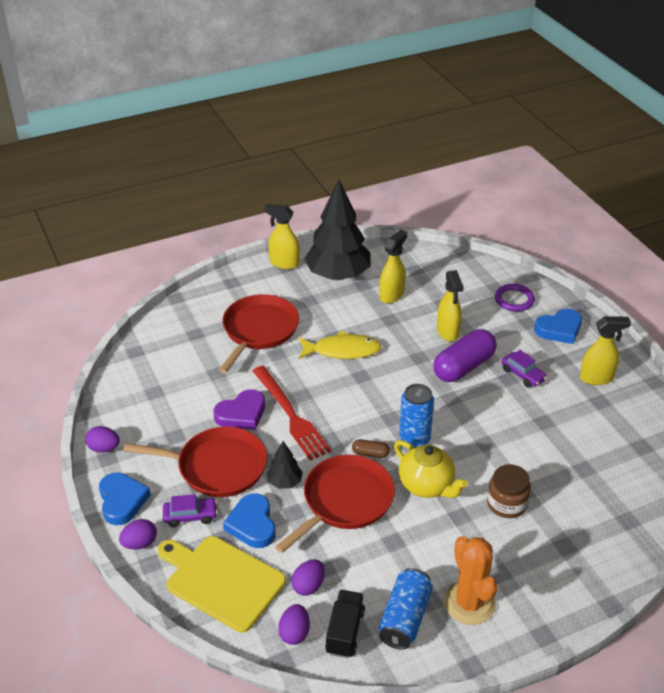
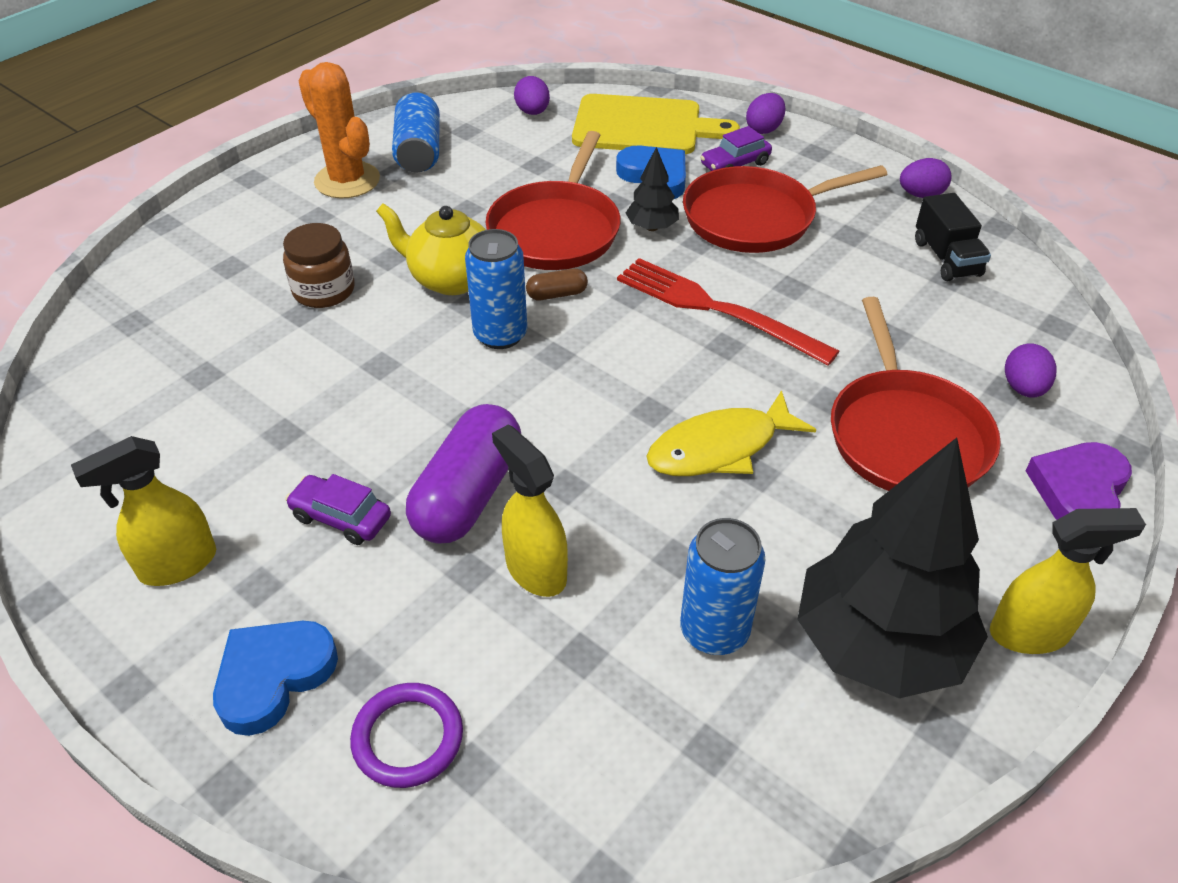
camera: 155 degrees right, 5 degrees up
blue heart [99,473,151,525] -> none
purple heart [214,389,265,430] -> purple heart moved to [1026,442,1132,520]
purple egg [291,559,325,596] -> purple egg moved to [1005,344,1056,398]
black truck [325,590,365,658] -> black truck moved to [915,193,991,281]
yellow spray bottle [380,230,408,303] -> blue can [680,518,766,655]

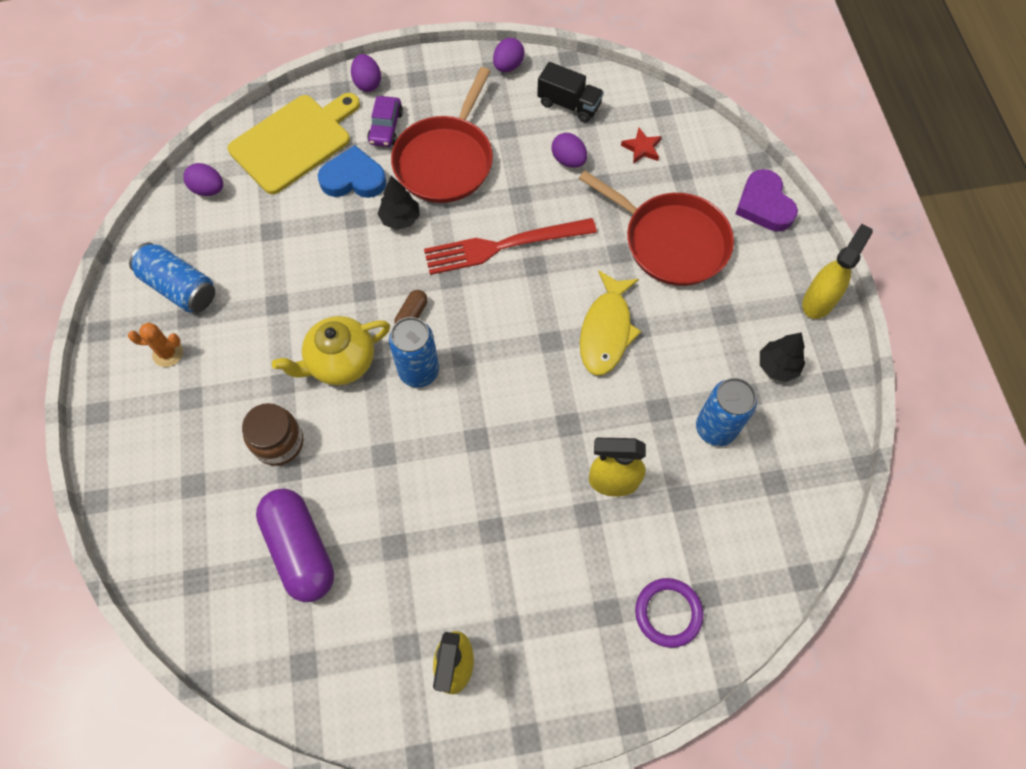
camera: 50 degrees left, 20 degrees up
blue heart [213,621,338,736] -> none
purple car [285,474,391,545] -> none
orange cactus [299,62,380,198] -> orange cactus [128,322,183,367], size x0.53
purple capsule [406,404,521,543] -> purple capsule moved to [256,489,334,602]
red pan [486,131,621,270] -> none
black tree [797,438,988,698] -> black tree [760,332,805,382], size x0.44
purple egg [1005,344,1056,398] -> purple egg moved to [552,133,587,168]
none -> red star [621,128,662,164]

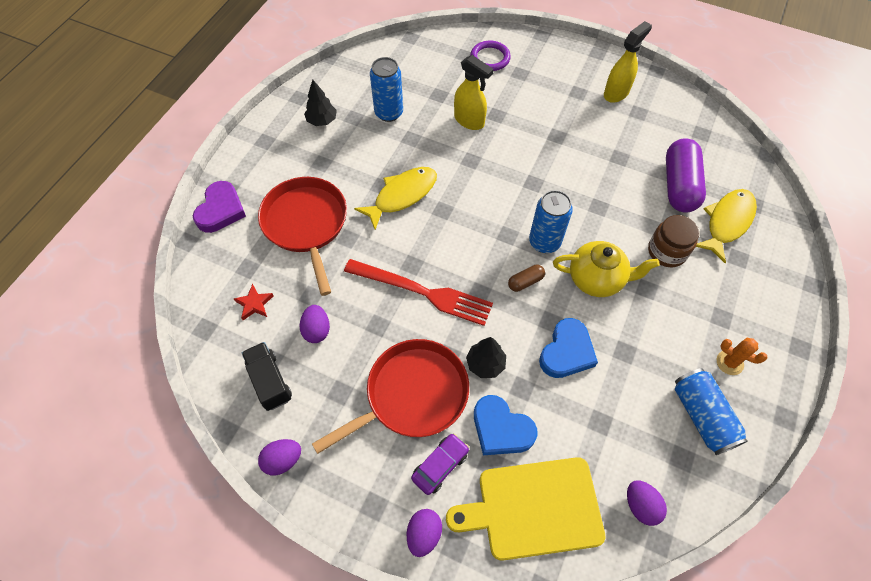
camera: 145 degrees left, 5 degrees down
yellow spray bottle [802,224,873,319] -> none
none -> blue heart [539,318,598,378]
none -> yellow fish [696,189,757,263]

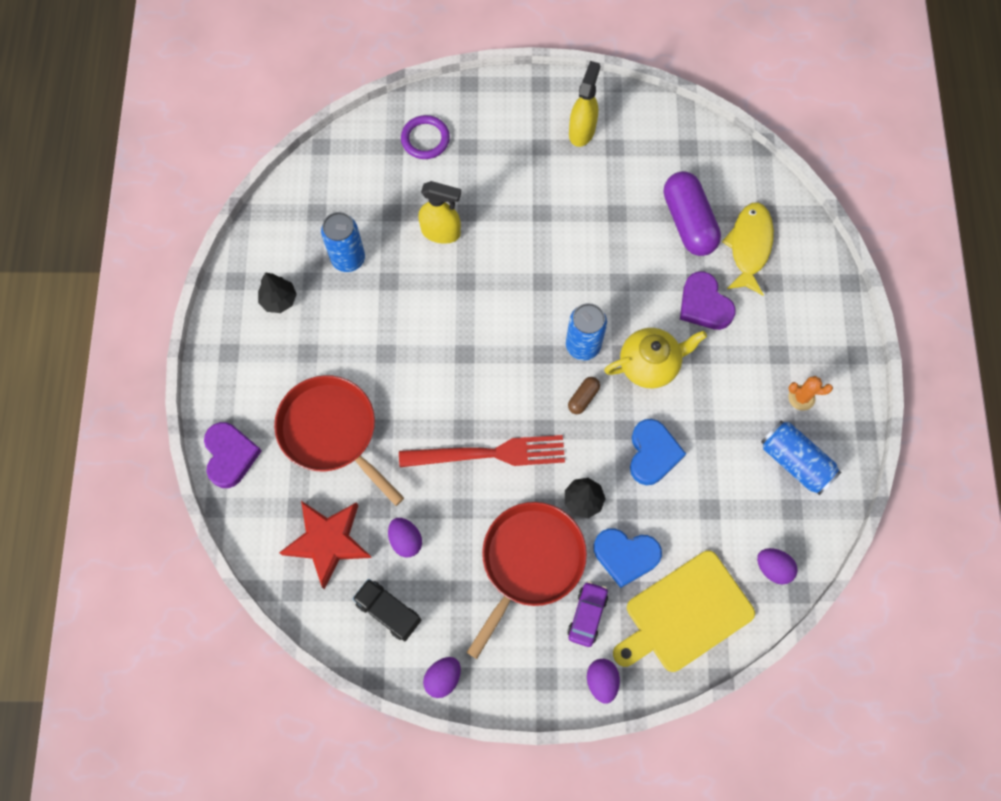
camera: 25 degrees left, 10 degrees up
red star [234,284,274,320] -> red star [279,501,372,589], size x2.13
yellow fish [354,167,437,230] -> none
brown jar [648,215,699,267] -> purple heart [680,271,736,330]

